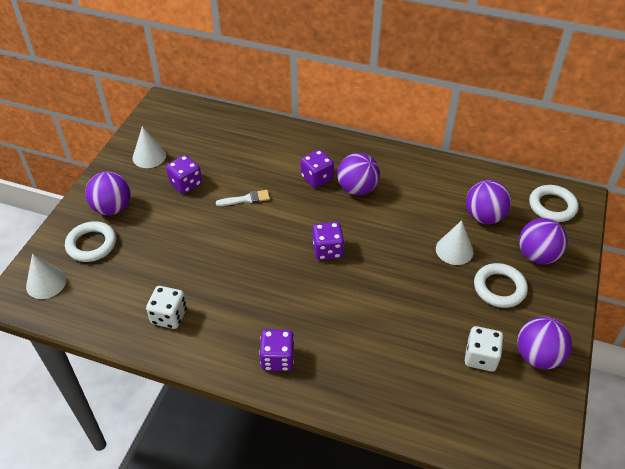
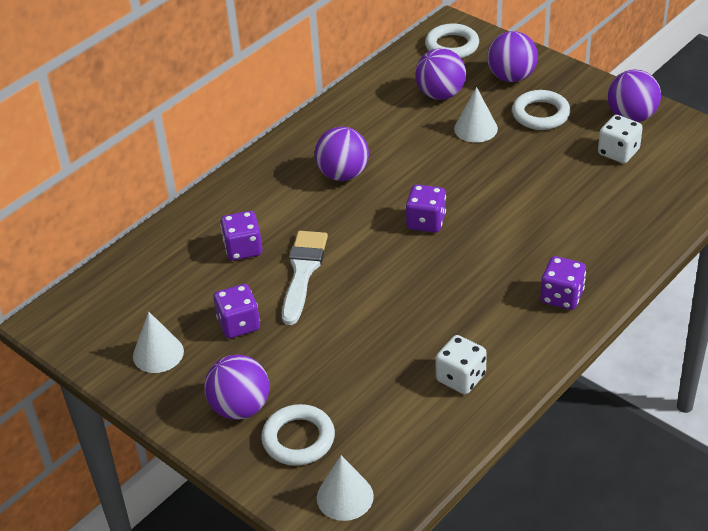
camera: 65 degrees left, 5 degrees down
white brush [216,190,270,206] -> white brush [282,231,328,325], size x1.72
purple dice [301,150,334,188] -> purple dice moved to [220,211,262,261]

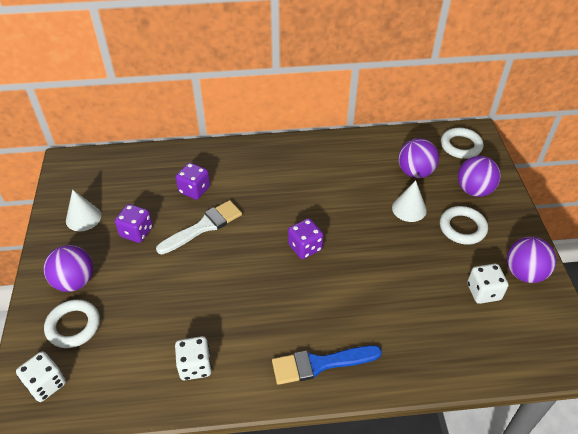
camera: 40 degrees right, 5 degrees up
purple ball [315,127,369,181] -> none
white cone [317,455,374,521] -> white dice [16,351,66,402]
purple dice [540,256,586,310] -> blue brush [272,345,382,385]

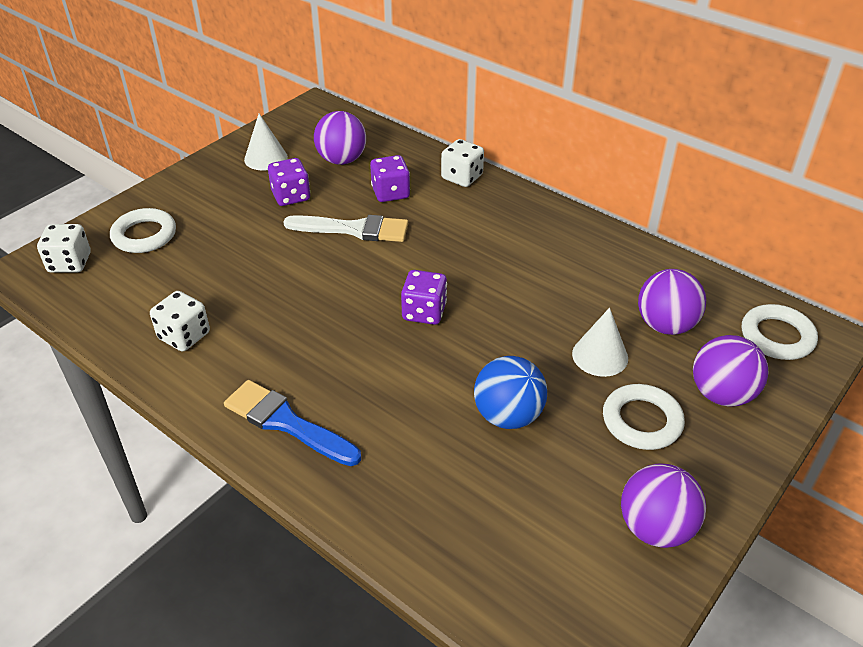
camera: 45 degrees right, 5 degrees down
purple ball [44,245,93,292] -> purple ball moved to [314,111,366,165]
white dice [467,264,508,304] -> white dice moved to [441,139,484,187]
none -> blue ball [474,356,547,429]

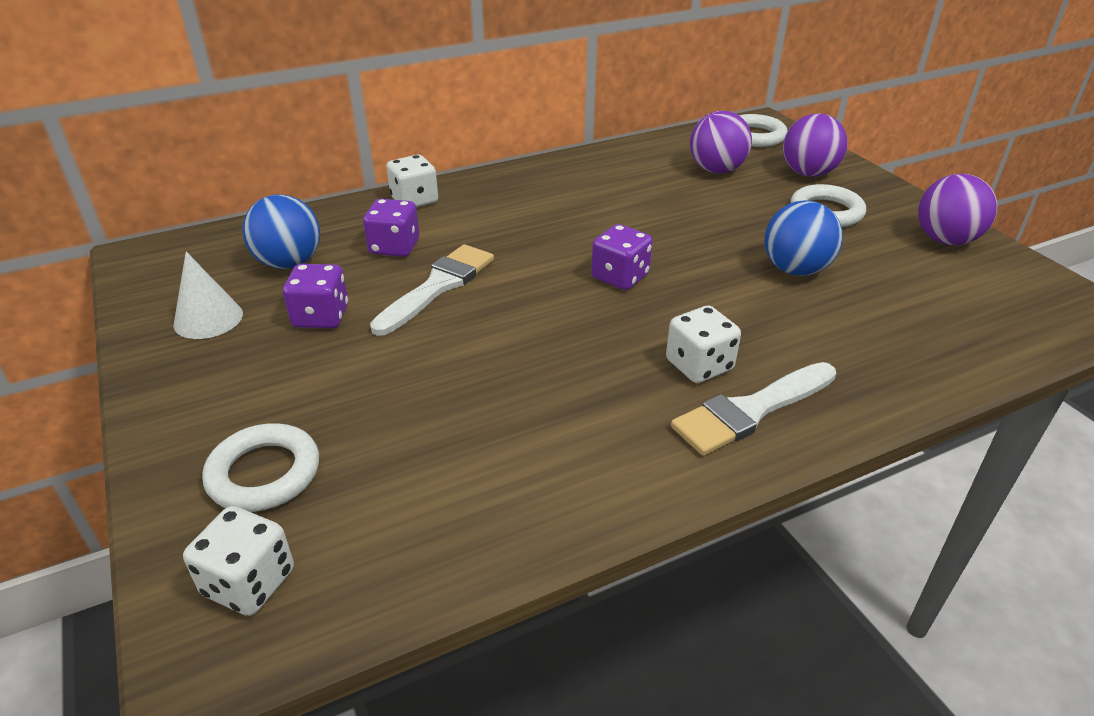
camera: 65 degrees left, 5 degrees down
white dice [150,291,210,352] -> white dice moved to [666,306,741,383]
blue brush [224,380,361,466] -> white brush [671,362,836,456]
purple ball [314,111,366,165] -> blue ball [242,194,320,269]
white cone [572,308,628,377] -> none

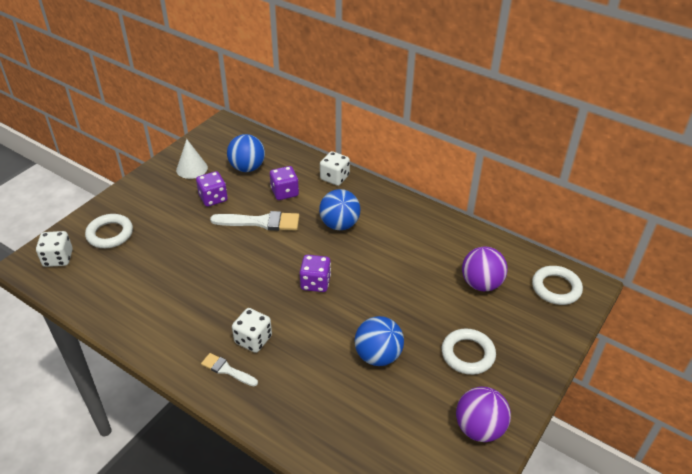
camera: 60 degrees right, 5 degrees up
white brush [671,362,836,456] -> white brush [201,353,258,386], size x0.58
purple ball [783,113,848,177] -> none
none -> blue ball [319,189,361,230]

